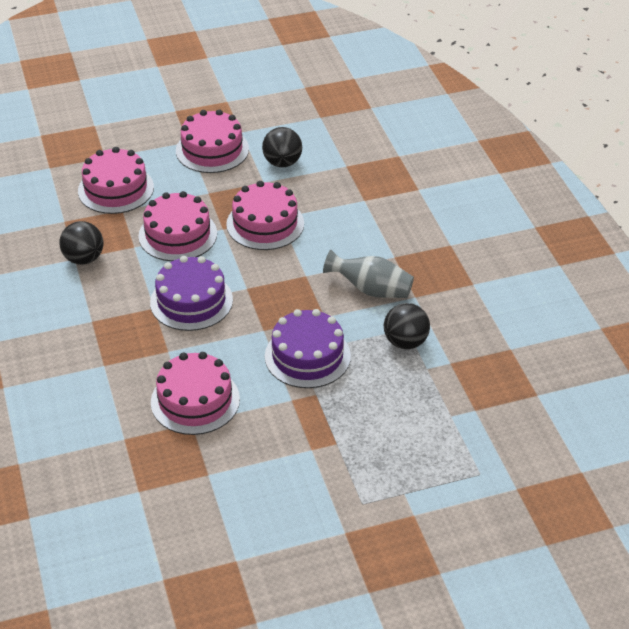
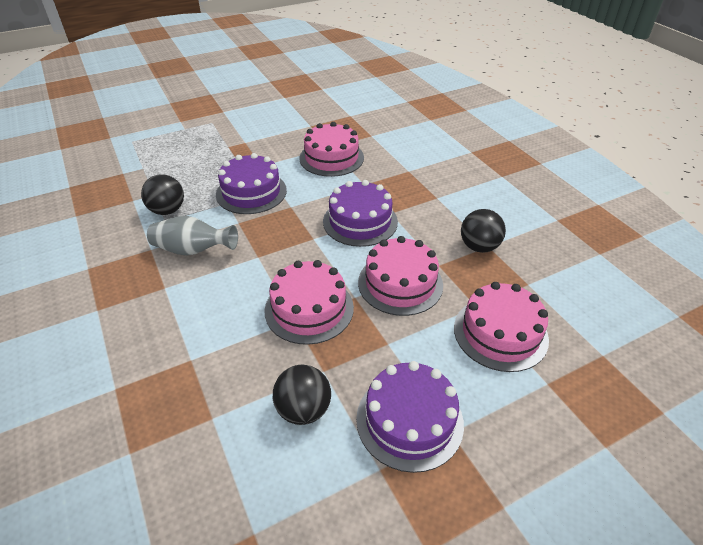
camera: 170 degrees right, 0 degrees up
pink cake [176,109,249,173] -> purple cake [356,361,464,473]

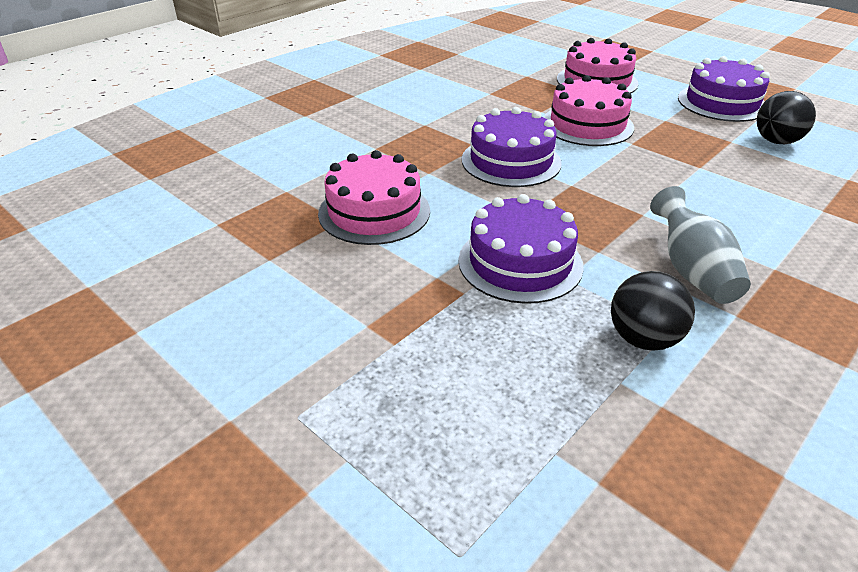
camera: 110 degrees left, 5 degrees down
pink cake [265,260,354,345] -> none
black ball [461,209,506,253] -> none

